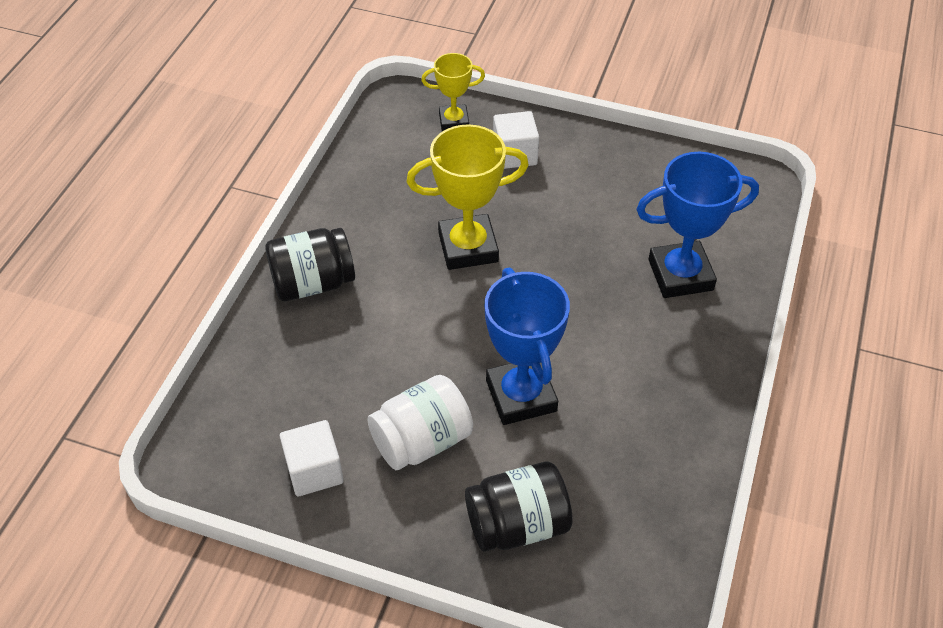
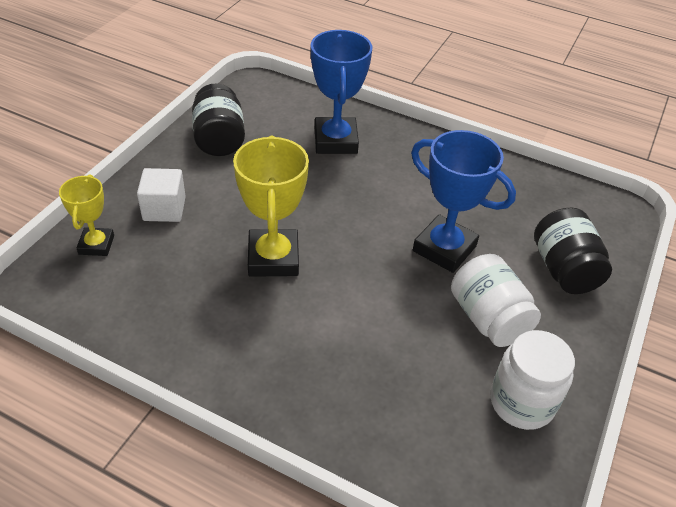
camera: 85 degrees left, 5 degrees down
black jar [265,228,355,301] -> black jar moved to [192,83,245,156]
white cube [280,420,344,497] -> white jar [490,330,575,430]
blue trophy [485,268,570,425] -> blue trophy turned 45 degrees clockwise [411,130,516,273]

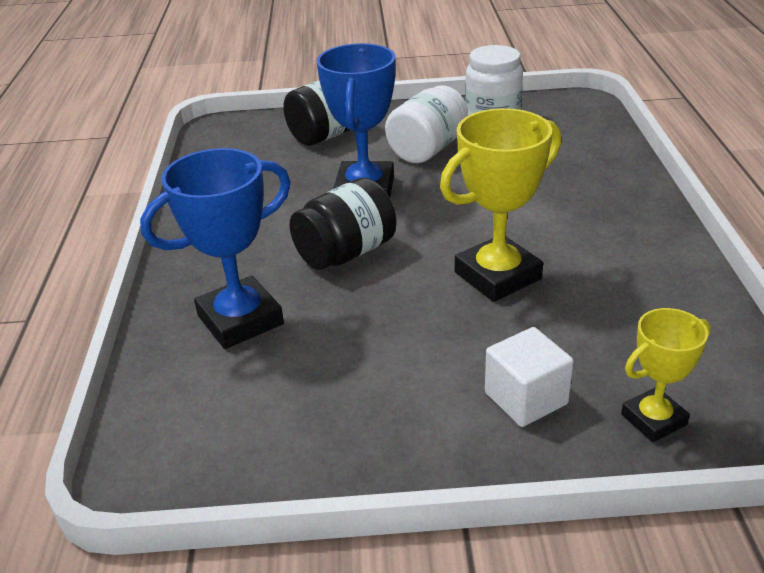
camera: 115 degrees left, 10 degrees down
black jar [192,83,245,156] -> black jar moved to [289,178,397,270]

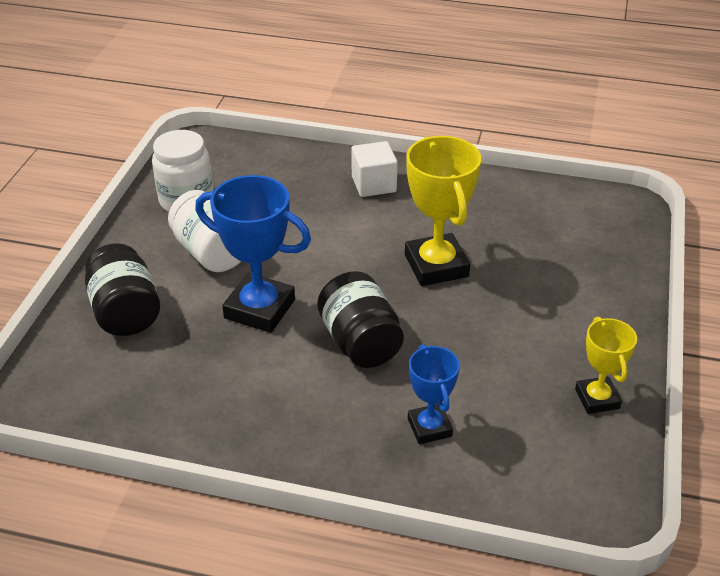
camera: 75 degrees left, 5 degrees up
blue trophy [140,148,291,349] -> blue trophy [408,344,460,444], size x0.59
white cube [485,327,574,427] -> white cube moved to [351,141,398,197]
yellow trophy [621,308,711,442] -> yellow trophy moved to [575,317,637,414]

